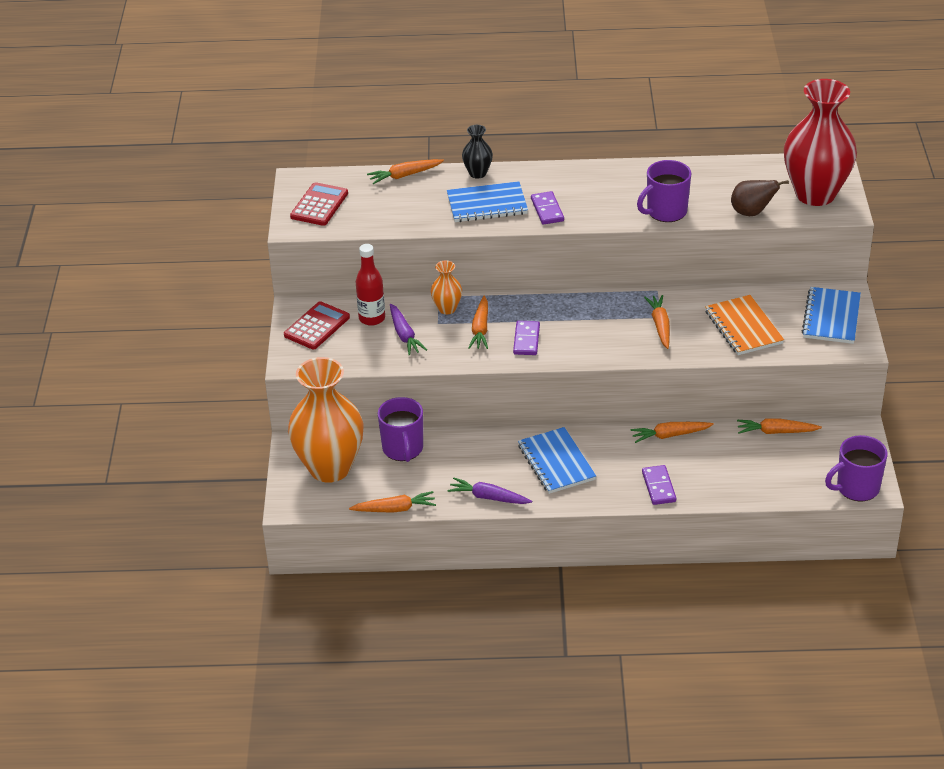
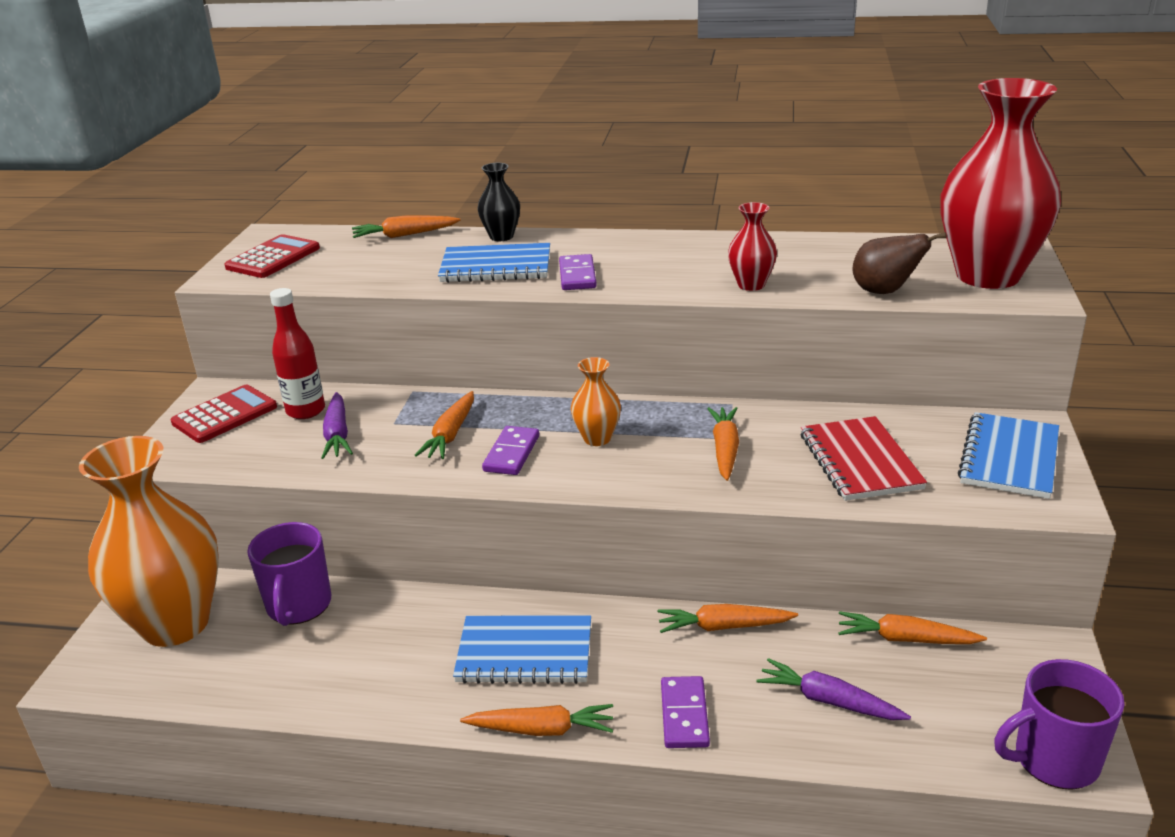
camera: 10 degrees right, 10 degrees down
orange carrot [349,491,436,513] -> orange carrot moved to [460,704,613,736]
orange vase [431,261,462,314] -> orange vase moved to [571,357,621,446]
purple carrot [447,477,532,504] -> purple carrot moved to [756,658,911,720]
blue notebook [518,427,596,494] -> blue notebook turned 75 degrees counterclockwise [453,615,591,684]
purple mug [637,160,691,222] -> red vase [728,202,777,291]
orange notebook [705,295,784,355] -> red notebook [800,416,927,501]

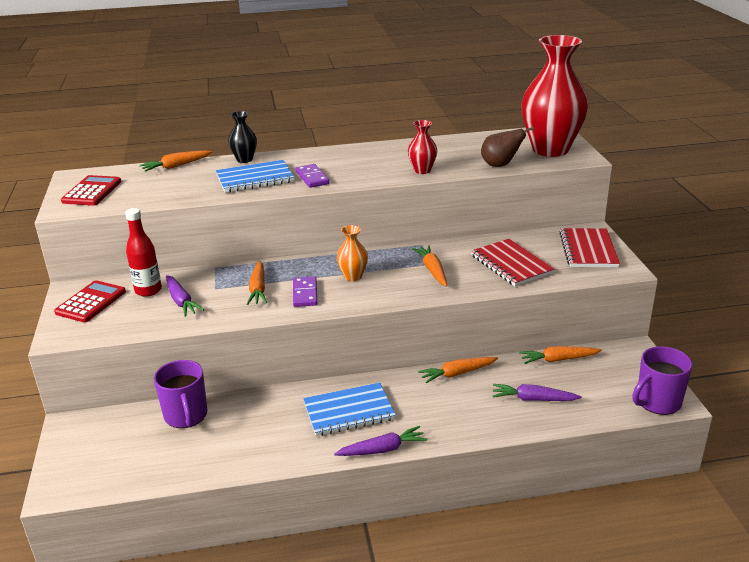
camera: 20 degrees left, 0 degrees up
orange vase [79,436,219,647] -> none
orange carrot [460,704,613,736] -> purple carrot [334,426,427,456]
purple domino [661,676,710,748] -> none
blue notebook [958,412,1059,499] -> red notebook [559,228,620,267]

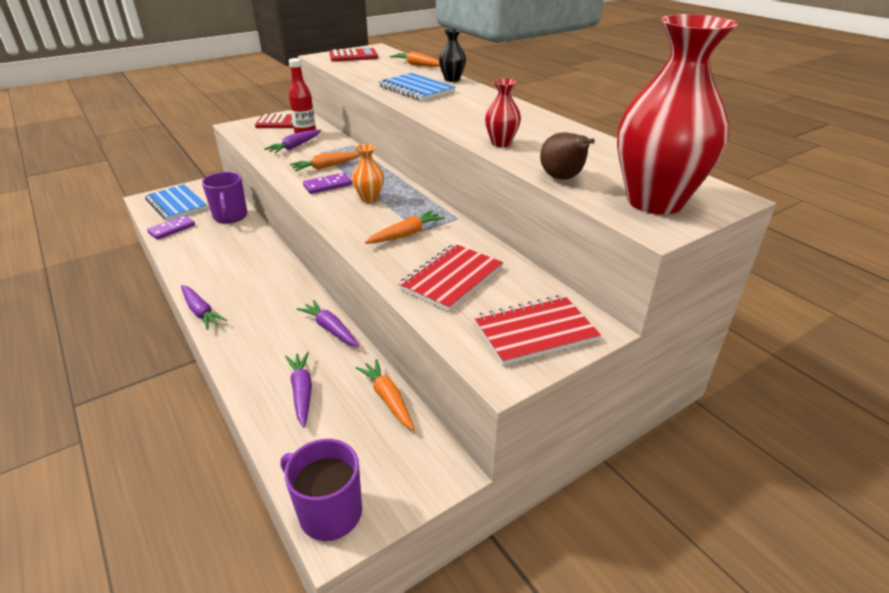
camera: 65 degrees right, 5 degrees up
purple mug [154,360,208,428] -> purple mug turned 60 degrees counterclockwise [202,172,247,223]
purple domino [296,164,330,188] -> purple domino moved to [147,215,195,240]
blue notebook [303,383,396,436] -> blue notebook moved to [145,184,207,221]
orange carrot [418,357,498,383] -> purple carrot [297,300,359,347]

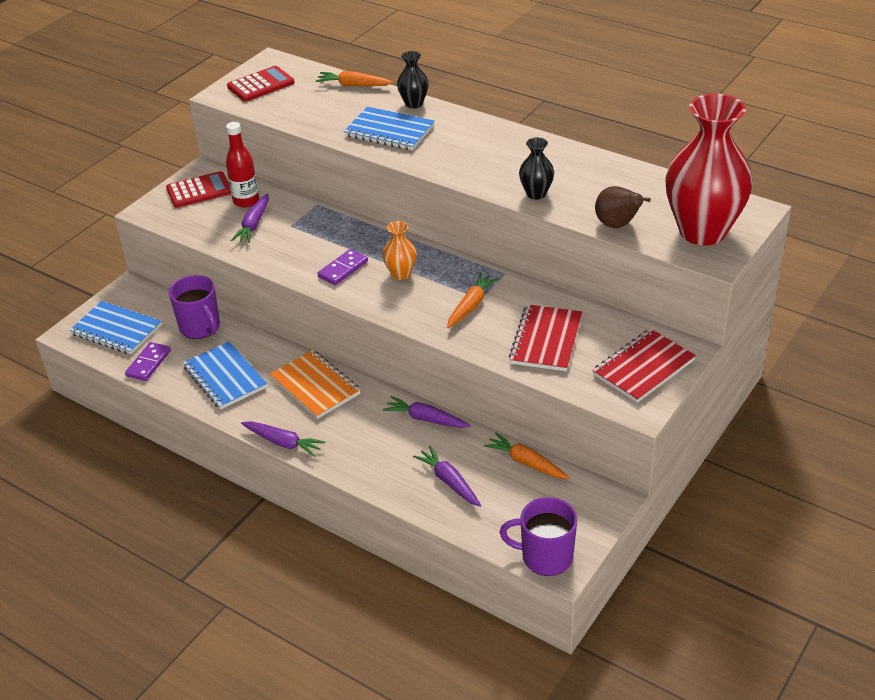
camera: 20 degrees left, 5 degrees up
orange carrot [290,152,360,171] -> none
red vase [485,79,521,147] -> black vase [519,137,554,200]
none -> blue notebook [183,341,267,410]
none -> orange notebook [270,350,361,419]

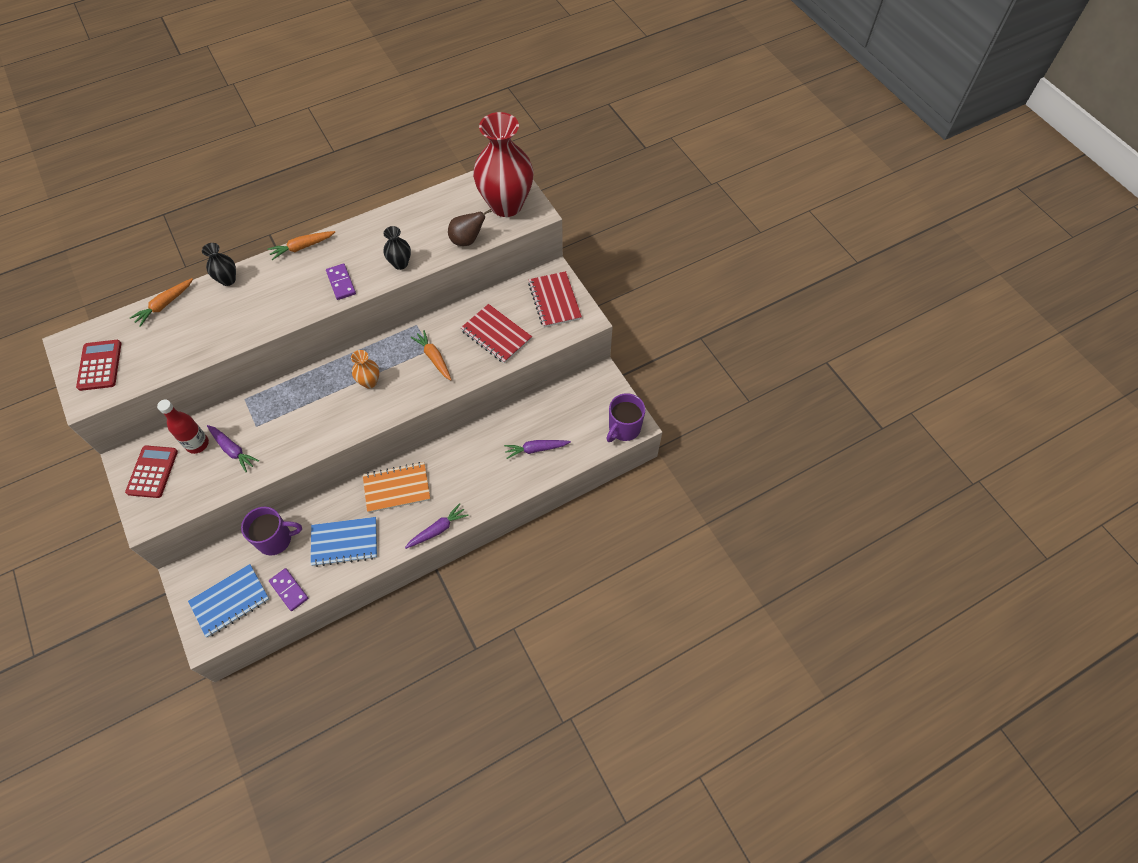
camera: 65 degrees left, 20 degrees up
purple domino [317,249,368,285] -> purple domino moved to [326,263,356,300]
blue notebook [344,107,435,150] -> none
purple carrot [383,396,471,428] -> none
orange carrot [484,433,570,479] -> orange carrot moved to [268,231,335,260]

